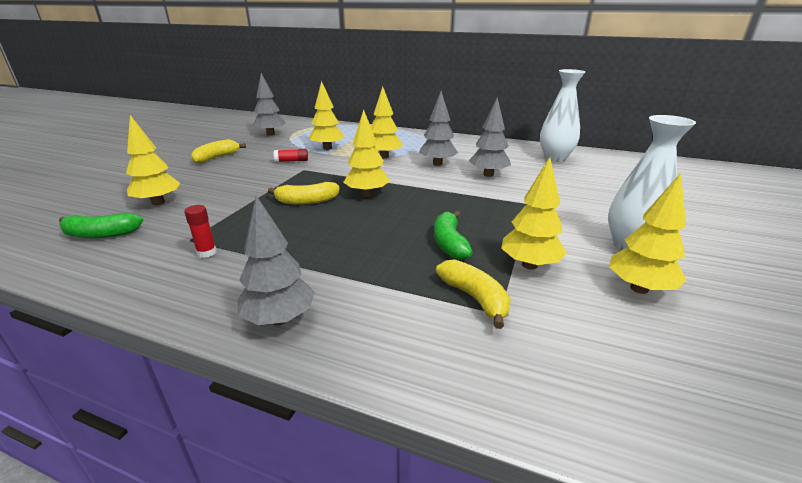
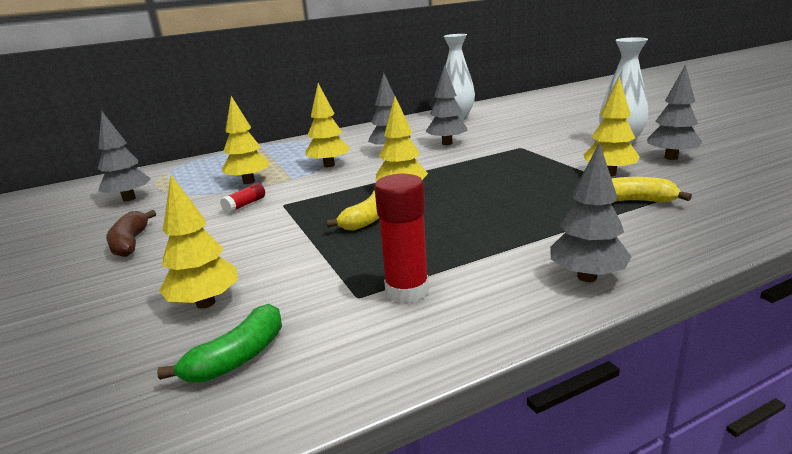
camera: 45 degrees left, 5 degrees down
red glue stick [184,205,217,258] -> red glue stick [374,174,429,303], size x1.85
yellow banana [191,139,246,163] -> brown banana [106,210,156,257]
green banana [434,211,473,260] -> none
yellow tree [609,173,686,294] -> grey tree [647,64,702,160]

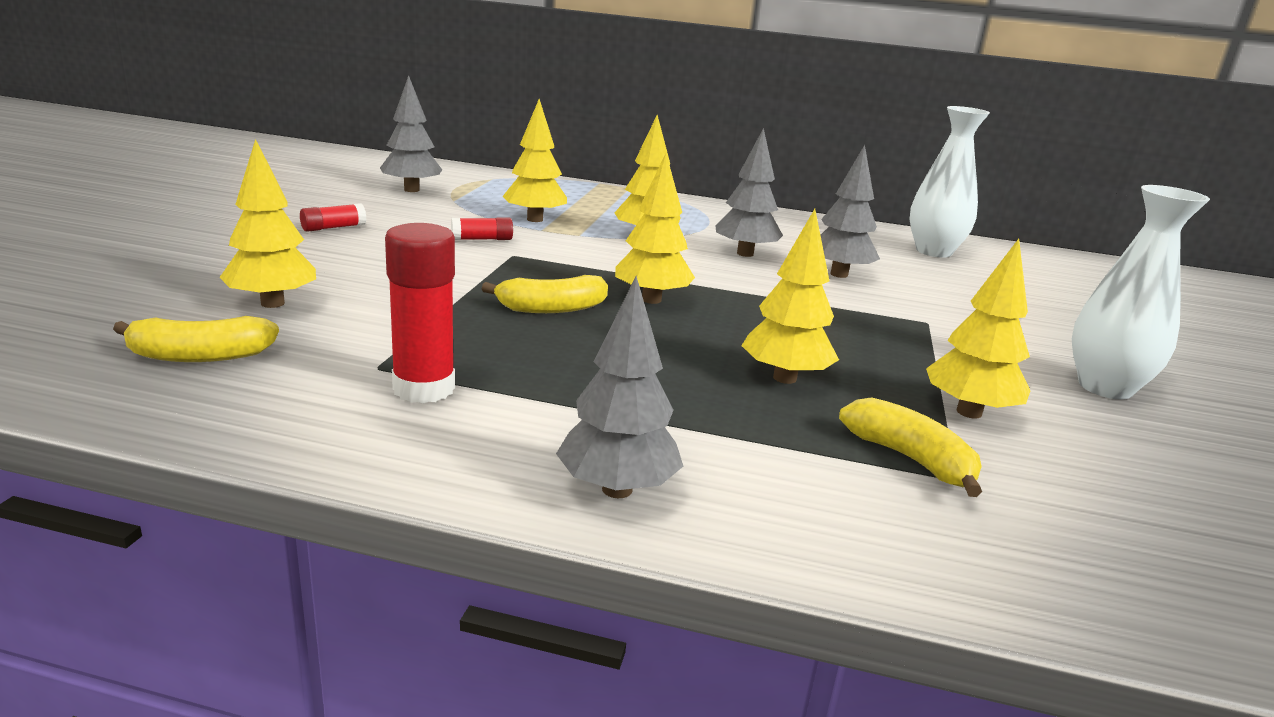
camera: 35 degrees right, 0 degrees up
brown banana [106,210,156,257] -> red glue stick [300,203,366,232]
green banana [157,304,282,382] -> yellow banana [113,316,279,362]
grey tree [647,64,702,160] -> none
none -> yellow tree [742,209,839,384]

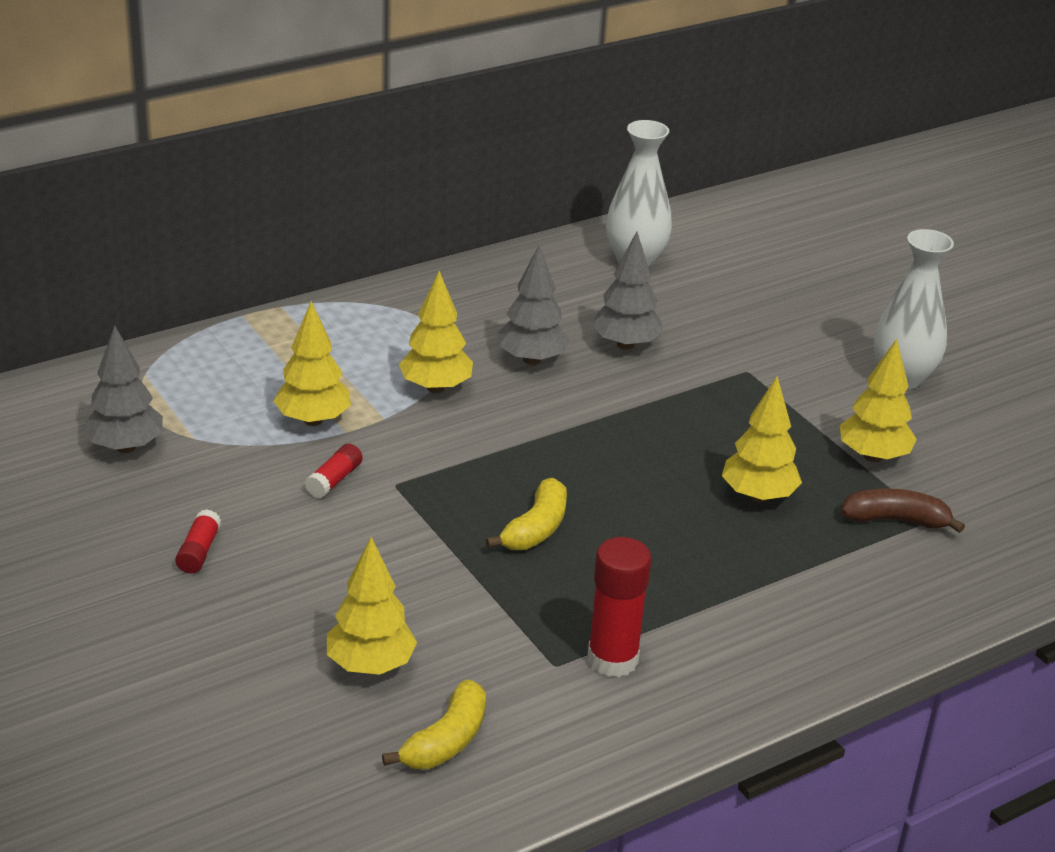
camera: 45 degrees left, 10 degrees up
grey tree [556,276,683,498] -> none
yellow tree [615,154,695,304] -> none
yellow banana [839,397,982,497] -> brown banana [841,488,965,533]

